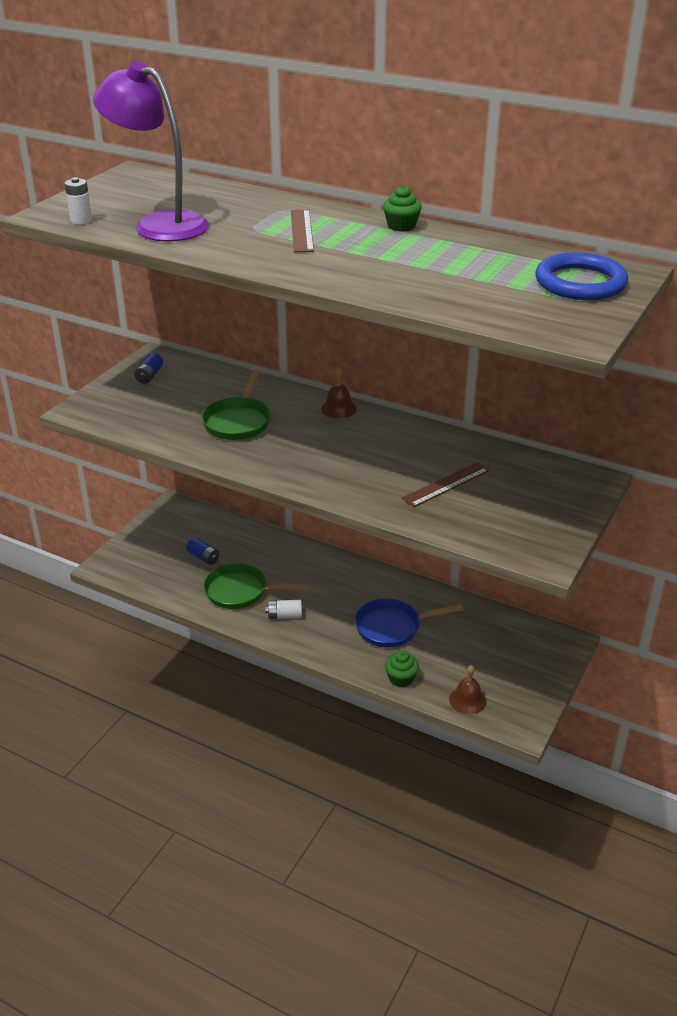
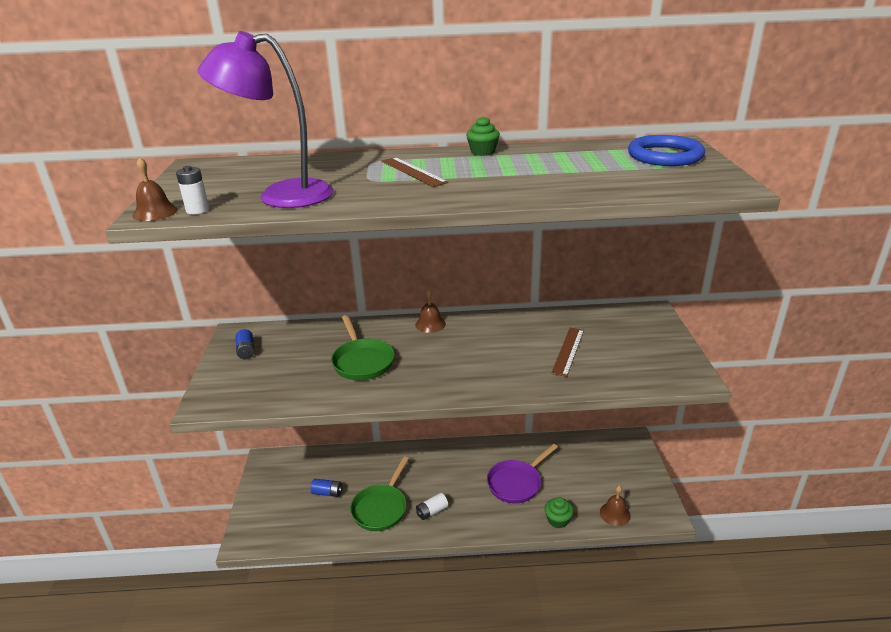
camera: 30 degrees left, 5 degrees down
green pan [203,564,309,609] -> green pan turned 45 degrees counterclockwise [350,457,409,531]
blue pan [355,599,464,647] -> purple pan [487,443,558,503]
none -> brown bell [133,157,178,221]

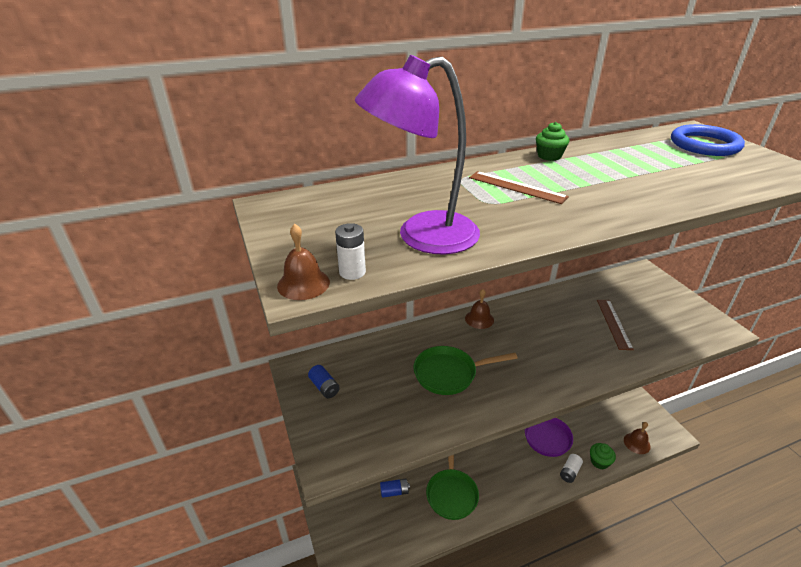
camera: 20 degrees left, 5 degrees up
green pan [331,315,395,380] -> green pan turned 120 degrees clockwise [413,346,517,395]
white battery [416,493,448,520] -> white battery moved to [560,454,583,483]

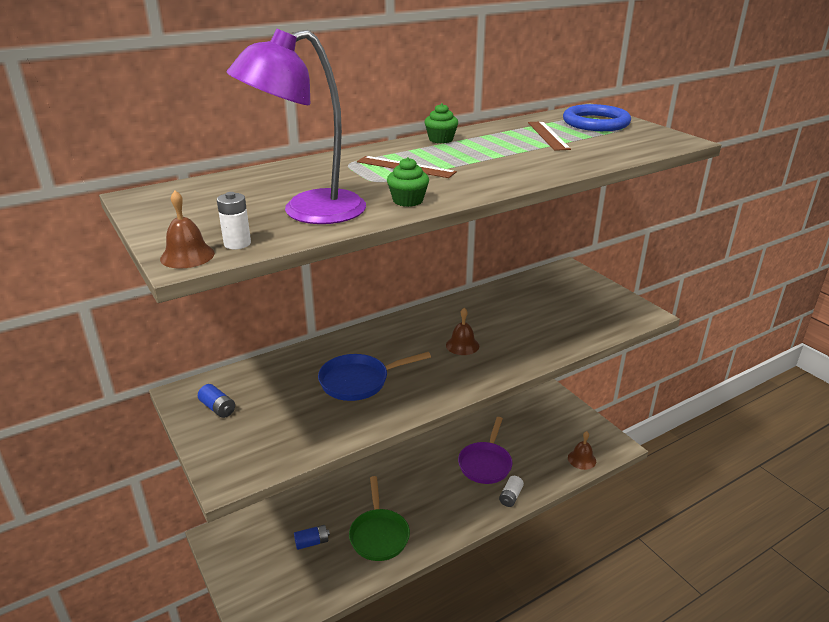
camera: 10 degrees left, 5 degrees down
green pan [413,346,517,395] -> blue pan [318,352,431,401]
brown bell [465,289,494,329] -> brown bell moved to [446,308,479,355]
green cupcake [590,443,616,469] -> green cupcake moved to [387,157,429,207]
brown ruler [597,300,634,350] -> brown ruler moved to [528,121,571,151]

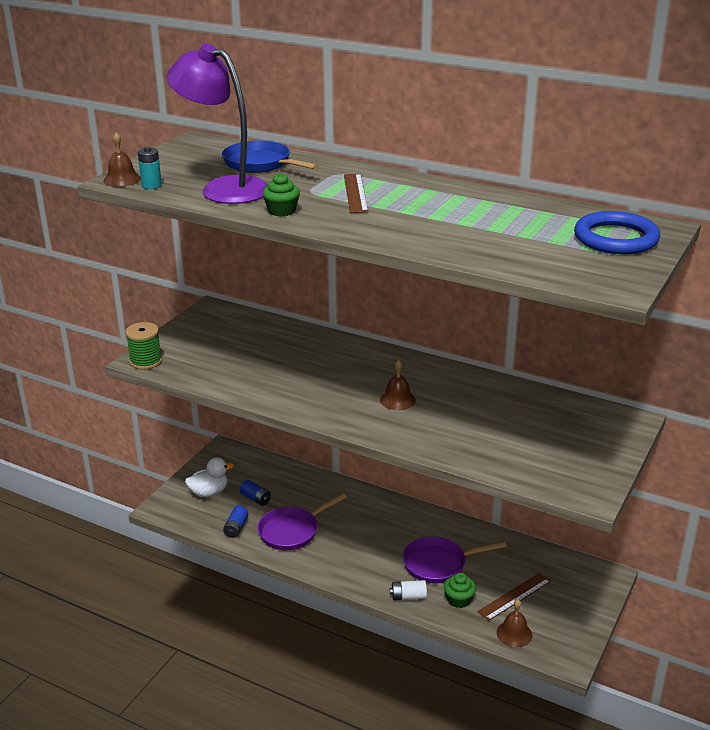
camera: 60 degrees right, 0 degrees up
blue battery [198,384,235,418] -> blue battery moved to [223,506,248,538]
white battery [217,192,251,249] -> turquoise battery [138,147,162,189]
blue pan [318,352,431,401] -> blue pan moved to [222,140,319,173]
green pan [349,476,410,561] -> purple pan [258,493,347,550]
green cupcake [425,103,458,143] -> green cupcake moved to [444,573,476,608]
brown ruler [528,121,571,151] -> brown ruler moved to [477,573,551,621]
none -> green spool [125,322,162,370]
none -> white duck [185,457,234,497]

